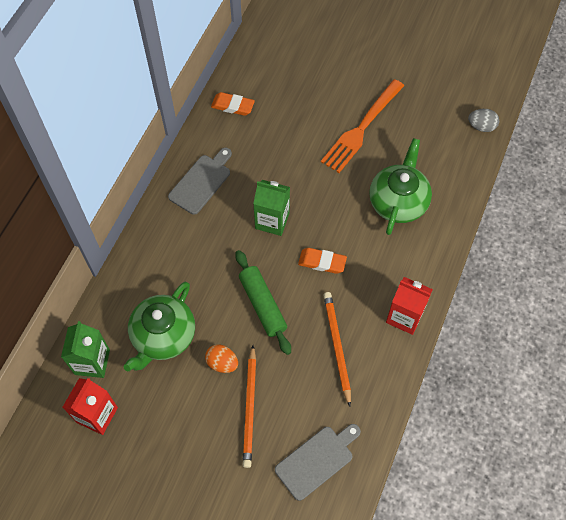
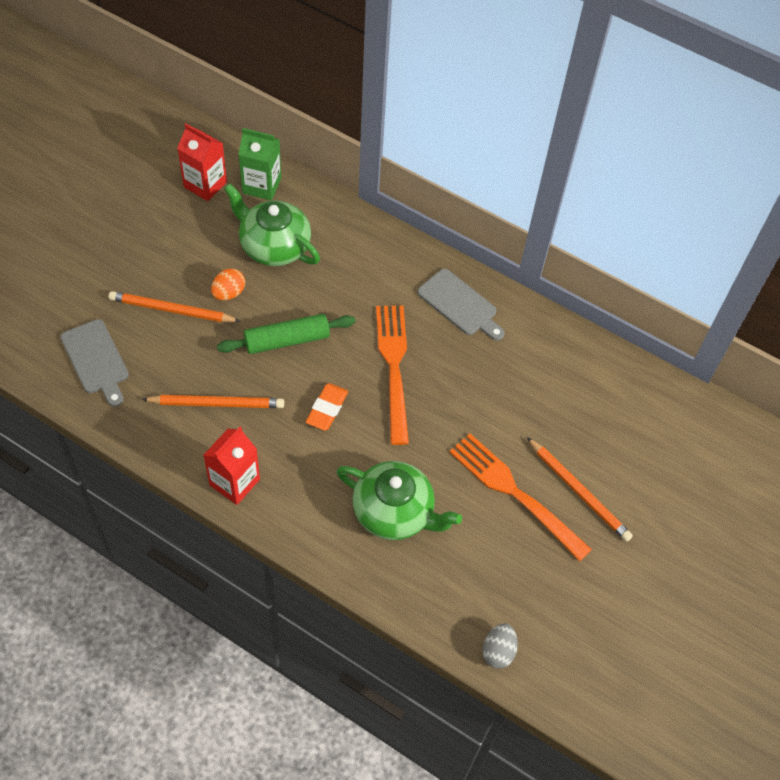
camera: 95 degrees right, 5 degrees down
orange eraser [211,92,255,116] -> none
green carton [253,180,290,236] -> orange fork [376,305,409,445]
none -> orange pencil [527,437,633,542]

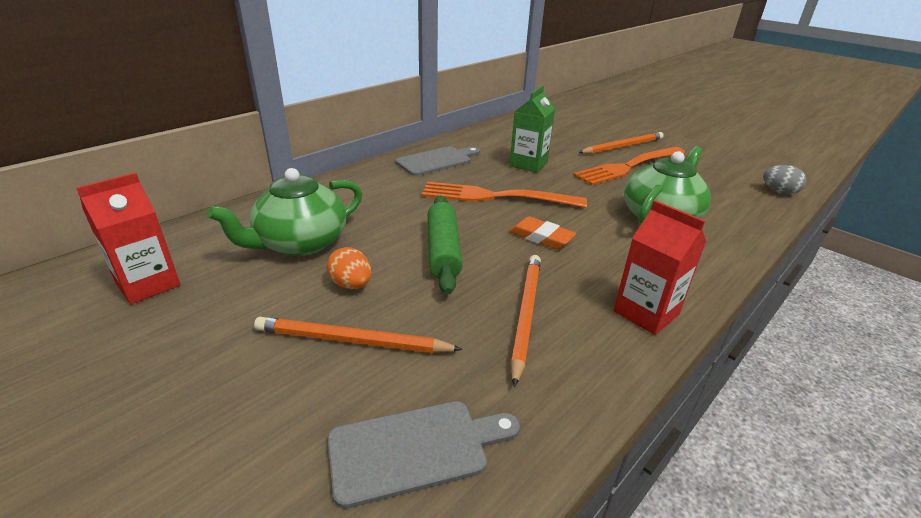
camera: 75 degrees left, 25 degrees down
orange pencil [109,291,240,322] -> orange pencil turned 75 degrees clockwise [254,317,463,353]
green carton [238,128,281,201] -> green carton moved to [509,85,555,173]

